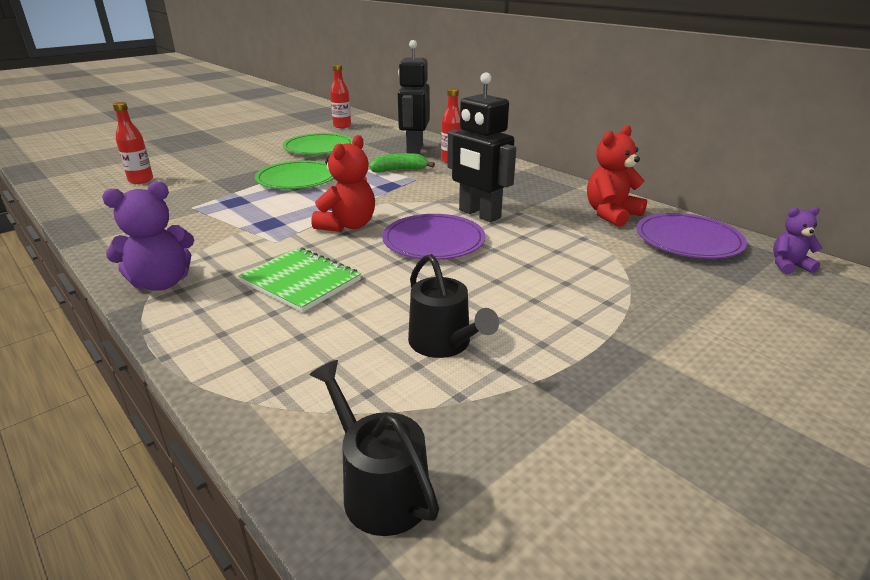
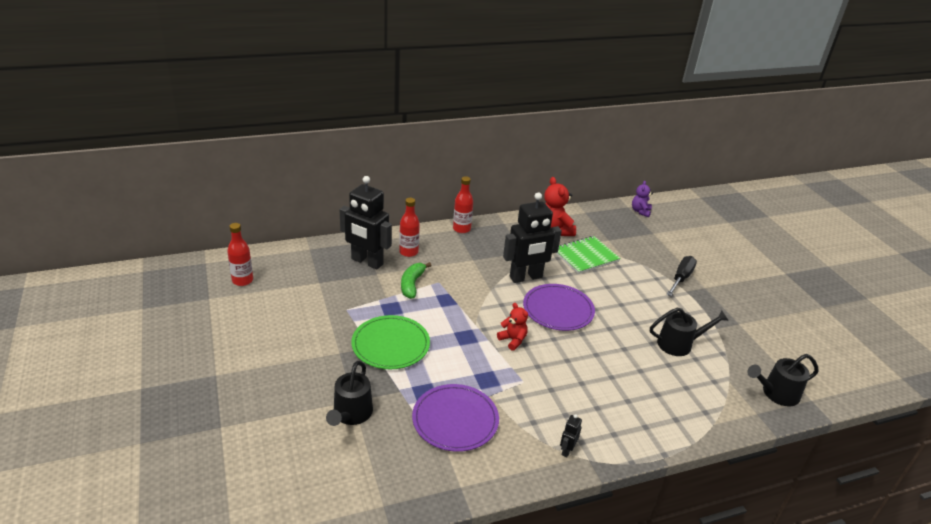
camera: 70 degrees left, 5 degrees up
purple teddy bear [102,181,194,291] -> black robot [560,414,582,457]
red bottle [113,102,153,184] -> red bottle moved to [453,176,473,233]
green notebook [238,247,361,313] -> green notebook moved to [556,236,621,274]
green plate [283,133,353,155] -> none
red teddy bear [311,135,375,232] -> red teddy bear [497,303,528,351], size x0.60
purple plate [636,213,747,259] -> purple plate moved to [412,384,499,452]
none -> black watering can [326,361,373,426]
none -> black screwdriver [667,256,697,296]

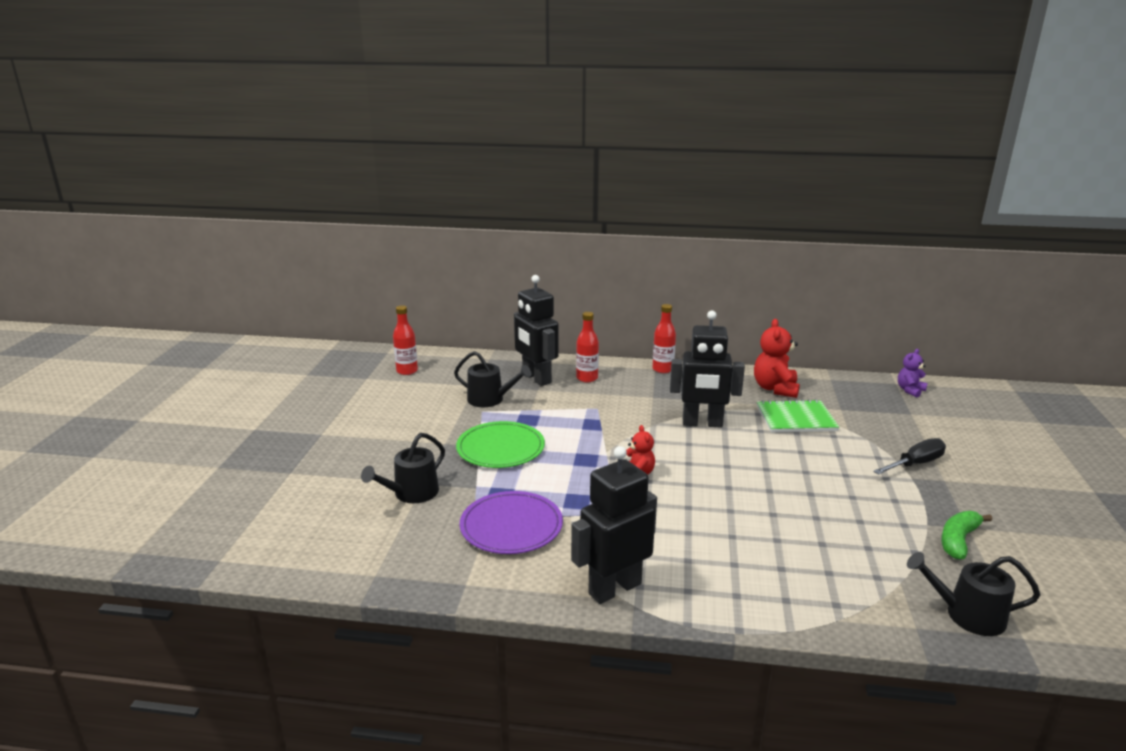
camera: 30 degrees right, 10 degrees down
green banana [401,262,432,299] -> green banana moved to [941,511,992,559]
purple plate [523,284,595,331] -> none
black robot [560,414,582,457] -> black robot [571,446,657,604], size x2.46
black watering can [650,308,729,356] -> black watering can moved to [454,351,531,407]

